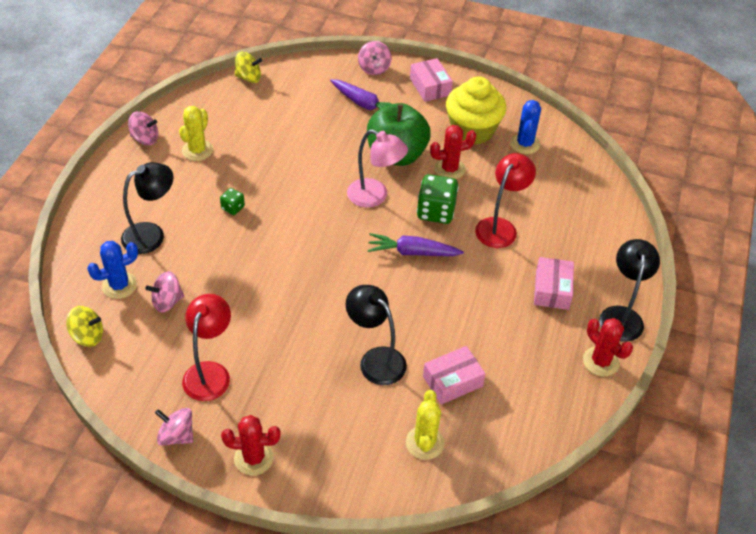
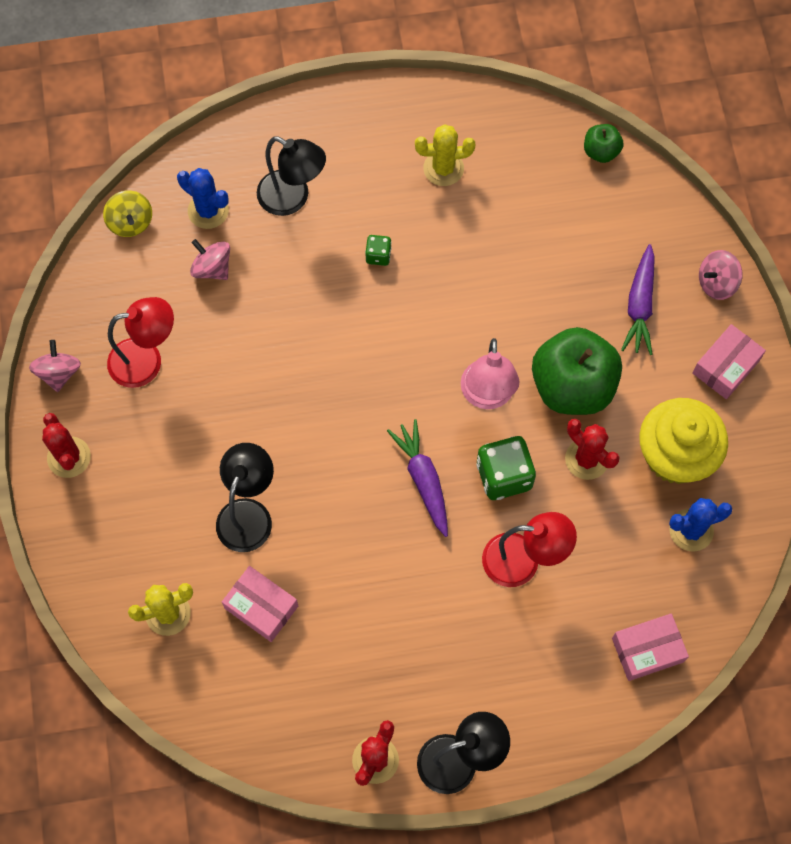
camera: 65 degrees right, 20 degrees up
pink spinning top [128,111,158,145] -> none
yellow spinning top [235,52,262,83] -> green apple [584,124,623,163]
pink box [534,257,574,310] -> pink box moved to [612,614,689,681]

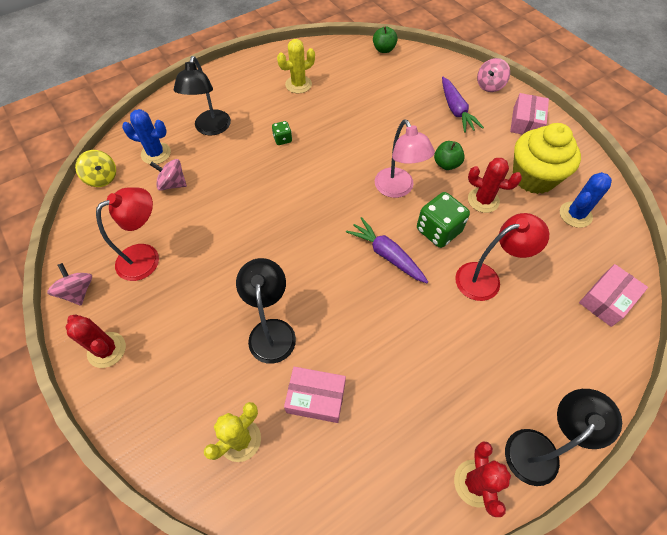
camera: 25 degrees left, 10 degrees down
black lamp [257,136,326,216] -> black lamp turned 90 degrees clockwise [174,56,231,135]
green apple [532,327,622,415] -> green apple [434,141,465,170], size x0.47

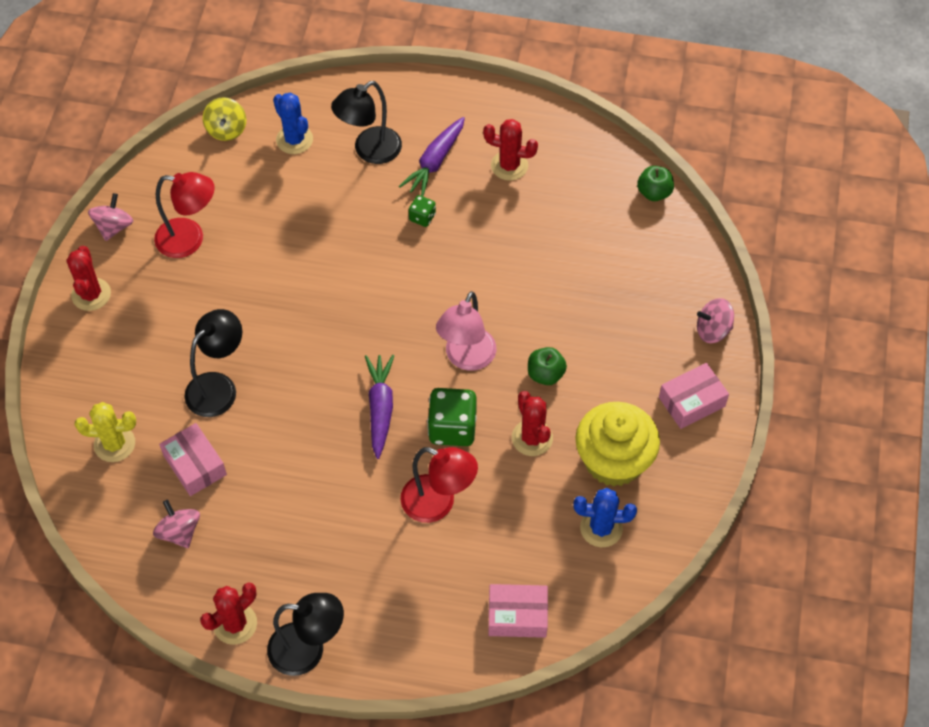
camera: 45 degrees right, 0 degrees up
pink spinning top [150,159,187,191] -> pink spinning top moved to [153,499,200,548]
yellow cactus [277,39,315,93] -> red cactus [483,119,538,181]
purple carrot [442,77,484,133] -> purple carrot moved to [399,117,465,196]

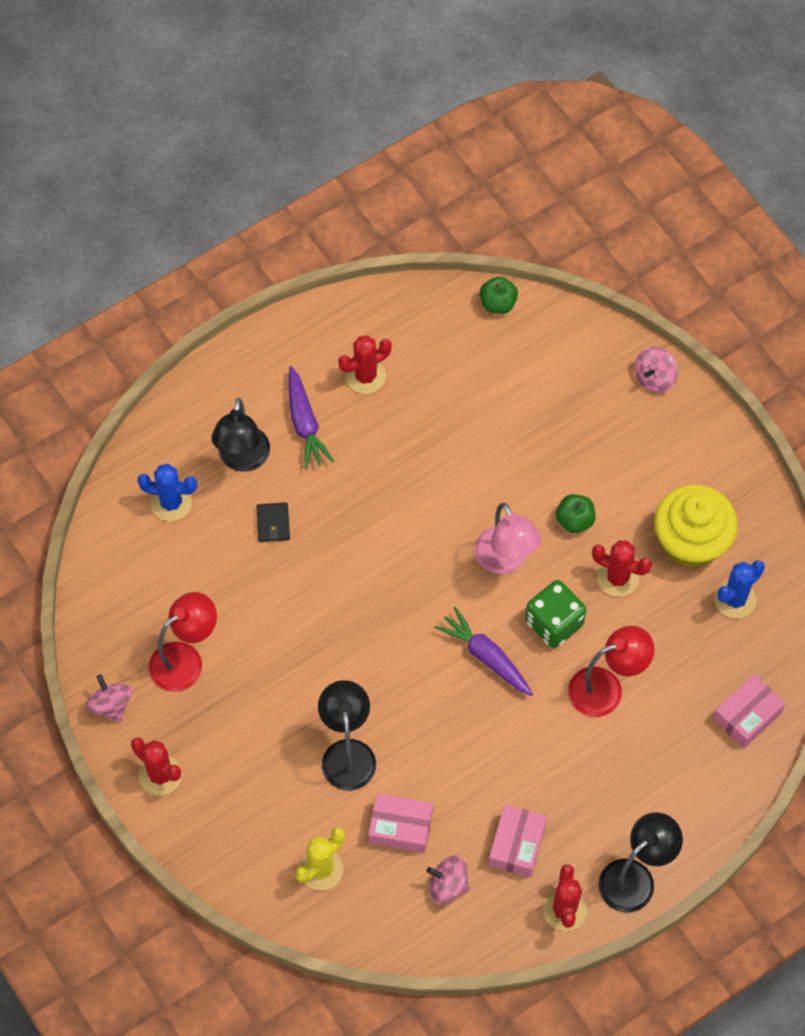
camera: 45 degrees left, 5 degrees up
yellow spinning top [203,97,246,141] -> none
green dice [409,195,436,227] -> none
pink box [659,363,729,429] -> pink box moved to [488,805,547,877]
none -> black wallet [256,502,290,542]

